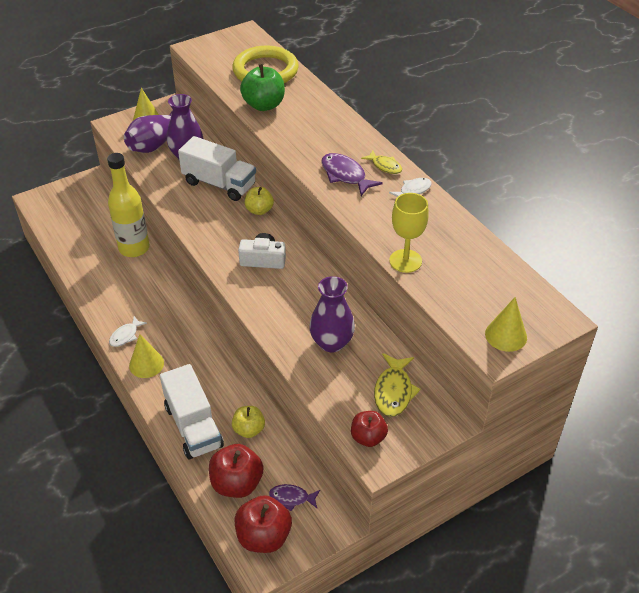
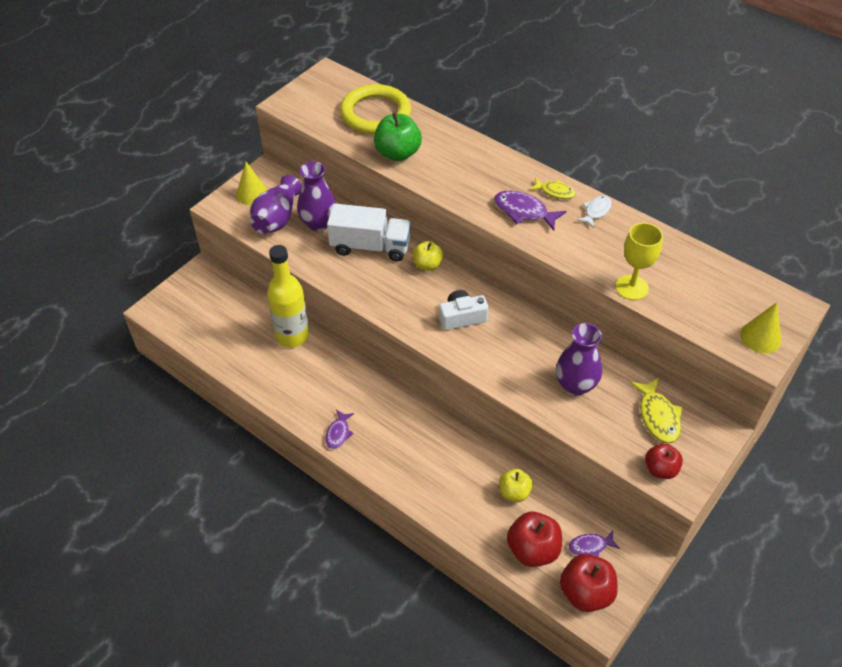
camera: 20 degrees left, 5 degrees up
white fish [109,316,147,347] -> purple fish [325,410,354,449]
yellow cone [129,334,164,378] -> none
white truck [160,364,224,459] -> none

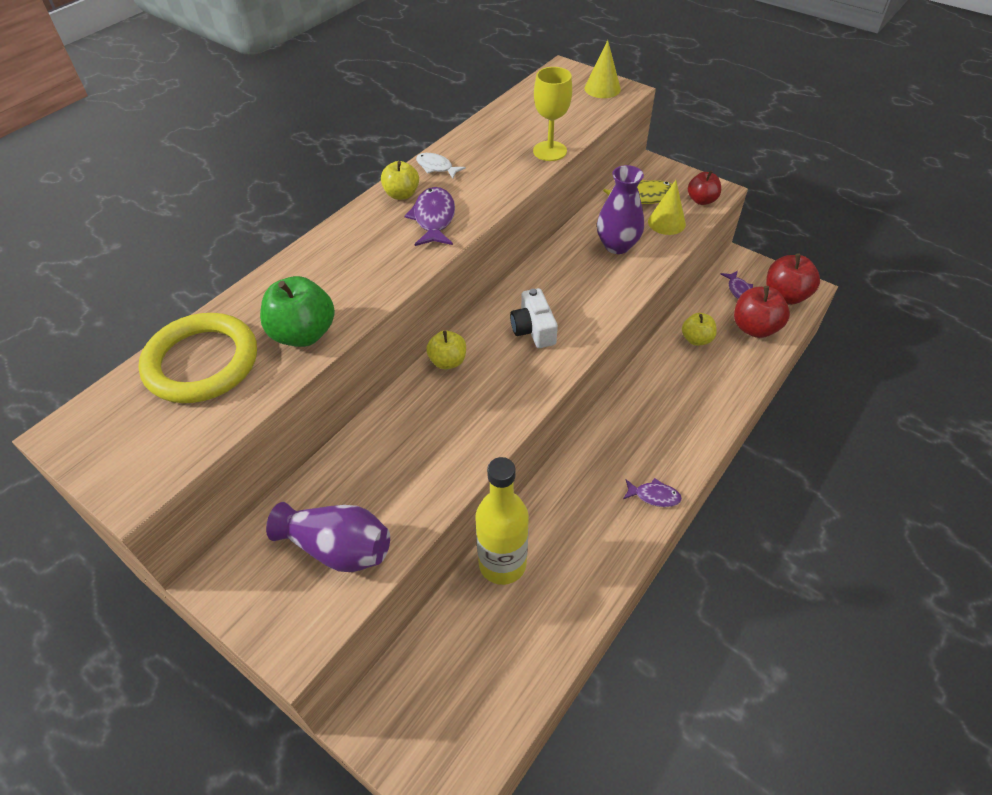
camera: 90 degrees left, 0 degrees up
yellow cone [236,162,267,205] -> yellow cone moved to [648,180,686,235]
purple vase [297,161,336,231] -> none
white truck [327,203,411,261] -> none
purple fish [494,191,566,231] -> purple fish turned 150 degrees clockwise [405,187,455,246]
yellow fish [530,178,576,199] -> yellow apple [381,161,419,200]

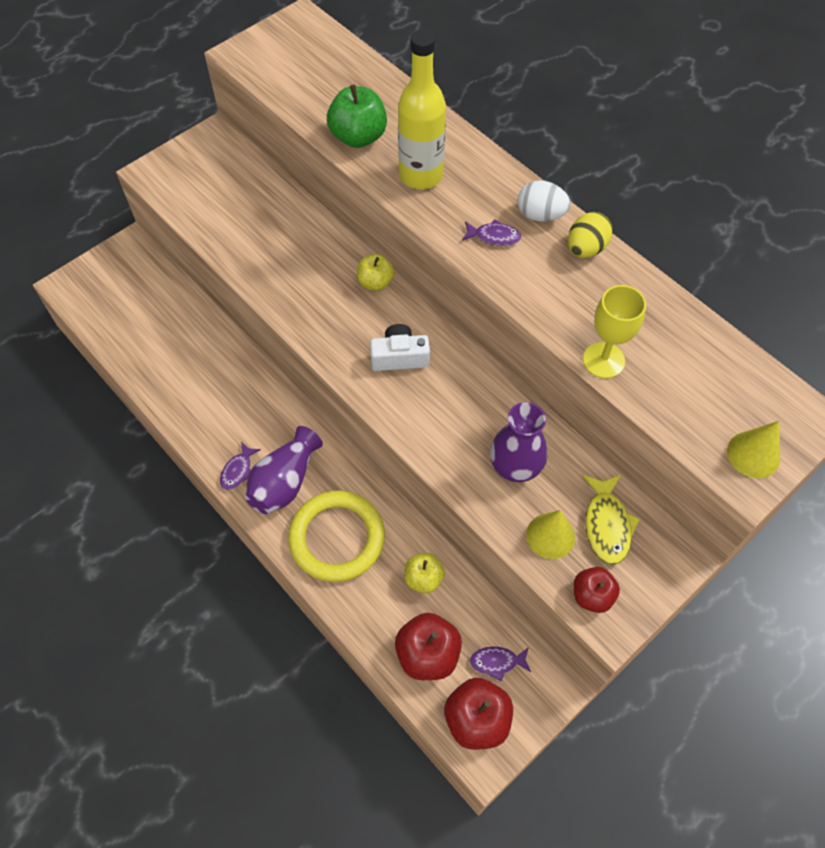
camera: 100 degrees right, 10 degrees up
yellow ring [138,313,257,403] -> yellow ring moved to [288,490,385,582]
purple vase [266,502,390,572] -> purple vase moved to [245,426,323,514]
yellow apple [381,161,419,200] -> white egg [517,180,570,222]
purple fish [405,187,455,246] -> purple fish [462,219,521,246], size x0.64
white fish [416,153,466,179] -> yellow egg [568,212,612,258]
yellow bottle [475,457,529,585] -> yellow bottle moved to [398,29,446,189]

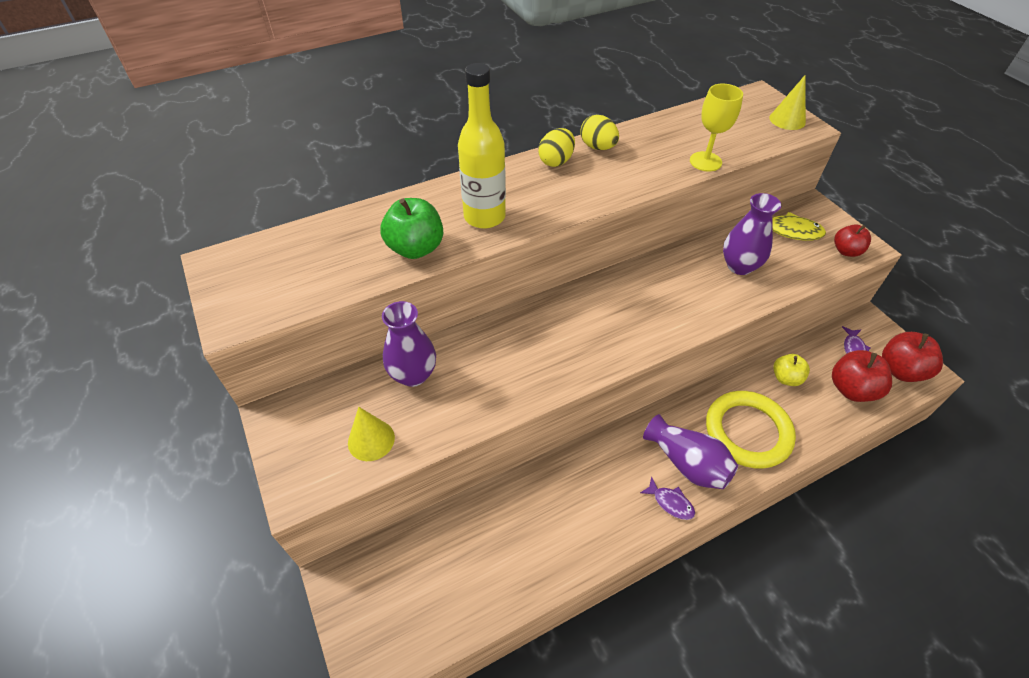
camera: 75 degrees left, 10 degrees down
yellow apple [357,254,395,291] -> none
white camera [370,324,430,371] -> none
purple fish [462,219,521,246] -> none
white egg [517,180,570,222] -> yellow egg [538,128,575,167]
yellow cone [526,510,575,559] -> yellow cone moved to [348,407,395,461]
none -> purple vase [382,301,436,387]

